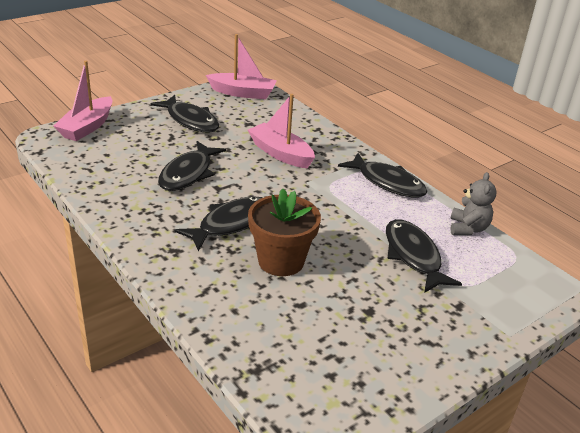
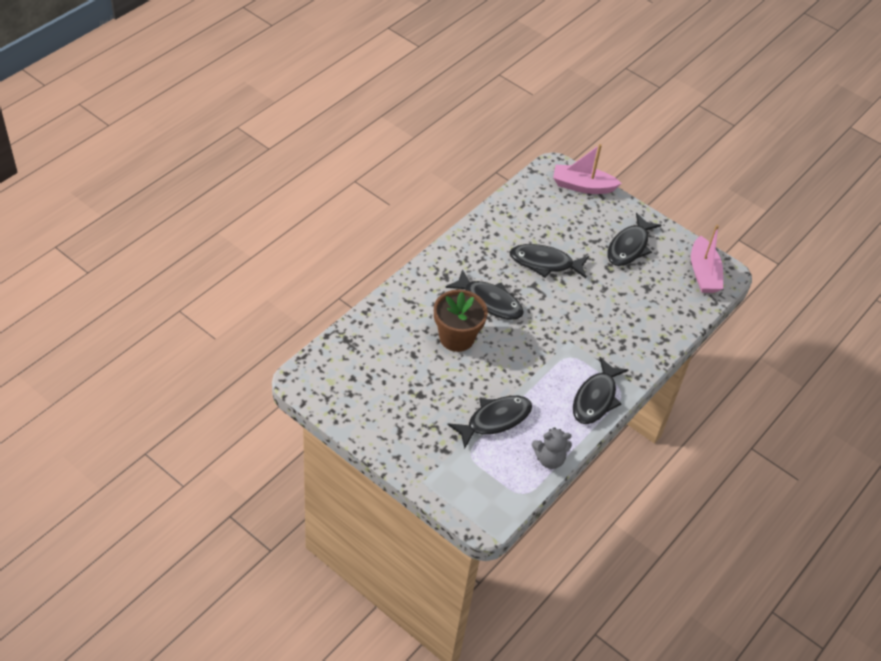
camera: 75 degrees right, 15 degrees up
pink boat [248,94,315,168] -> none

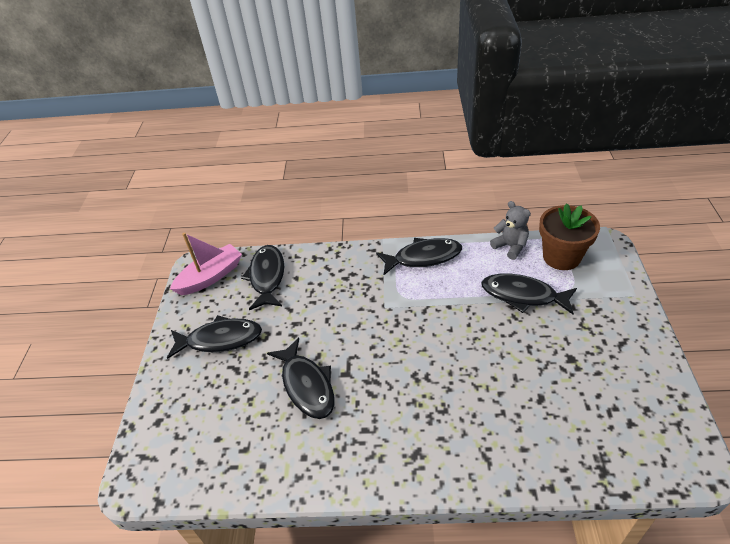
camera: 120 degrees left, 5 degrees down
brown flower pot [434,290,488,352] -> brown flower pot moved to [539,203,600,270]
black fish [445,269,524,320] -> black fish moved to [241,245,284,310]
pink boat [553,144,622,194] -> none

